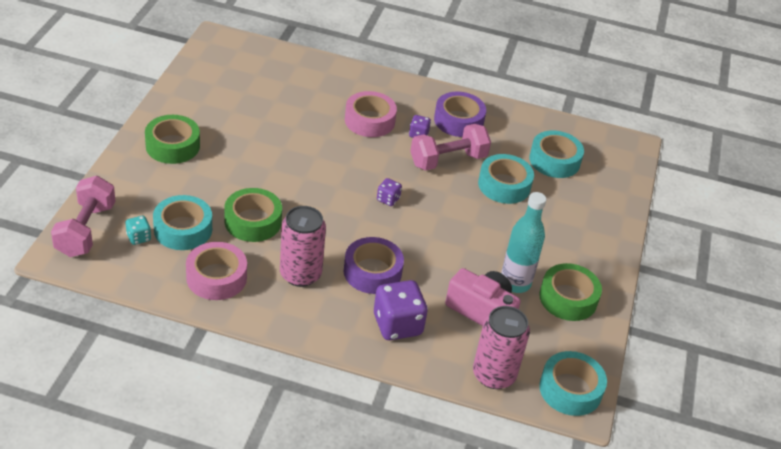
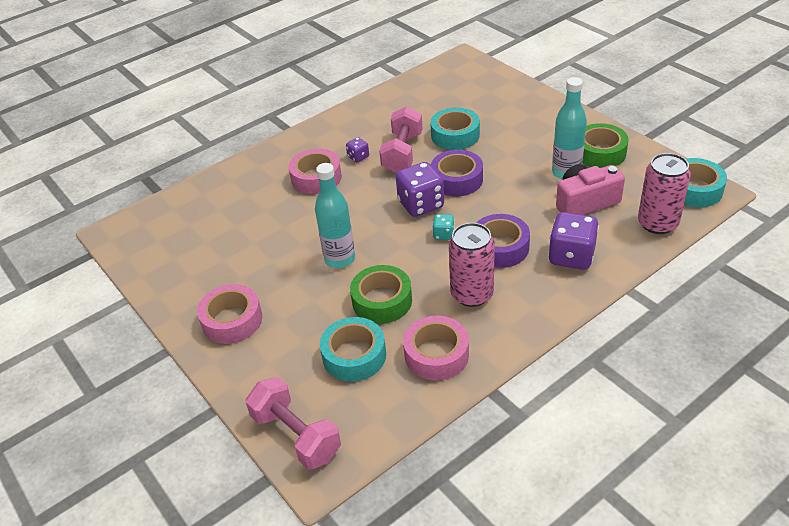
camera: 45 degrees left, 0 degrees up
turquoise dice [126,216,151,245] -> turquoise dice moved to [433,214,455,240]
green tape [145,115,200,164] -> pink tape [197,284,262,344]
purple dice [377,178,402,206] -> purple dice [396,162,444,217], size x2.01
purple tape [434,92,486,137] -> purple tape moved to [431,150,483,196]
turquoise tape [529,130,584,178] -> none
none -> turquoise bottle [315,163,355,268]

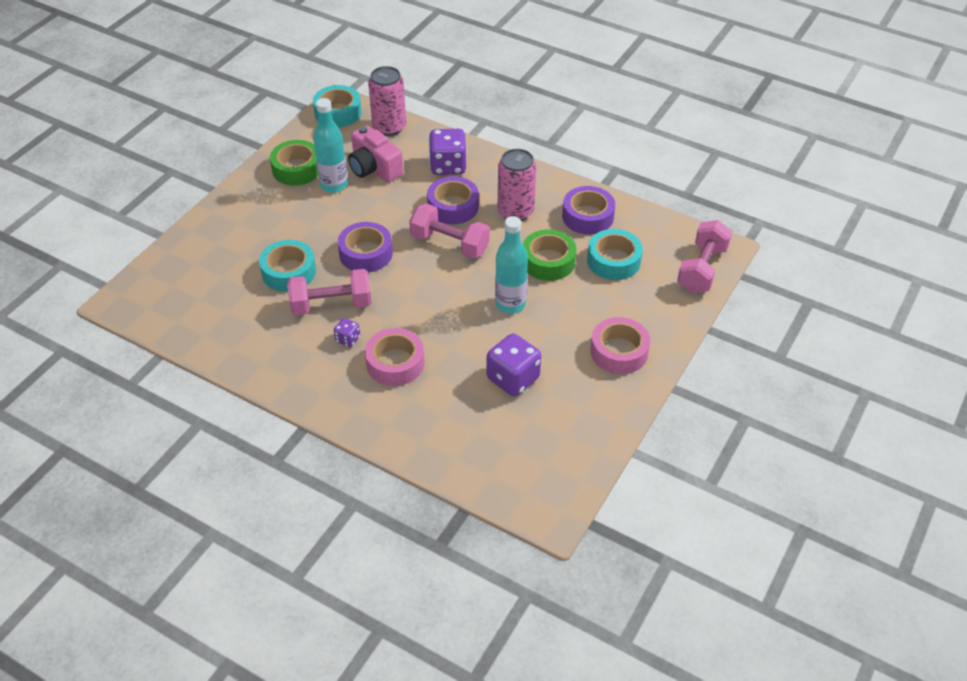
camera: 115 degrees left, 5 degrees up
purple dice [396,162,444,217] -> purple dice moved to [487,333,541,396]
pink tape [403,316,469,381] -> purple tape [562,186,615,235]
turquoise dice [433,214,455,240] -> pink dumbbell [409,204,490,259]

